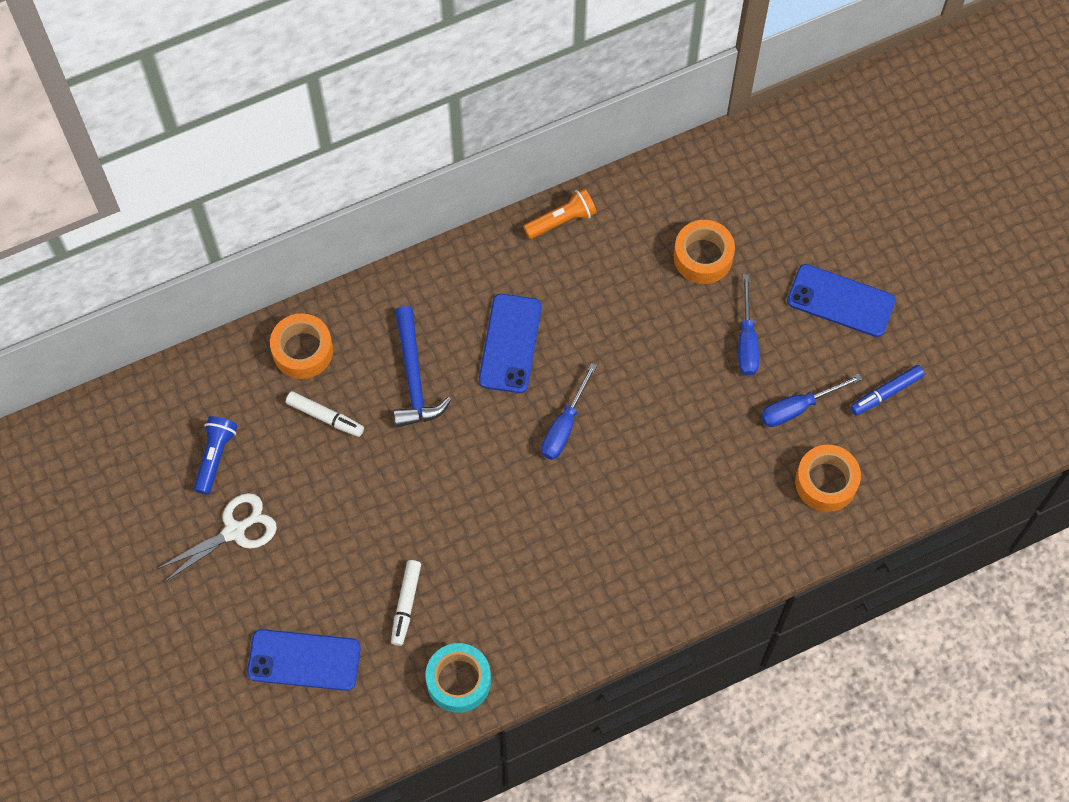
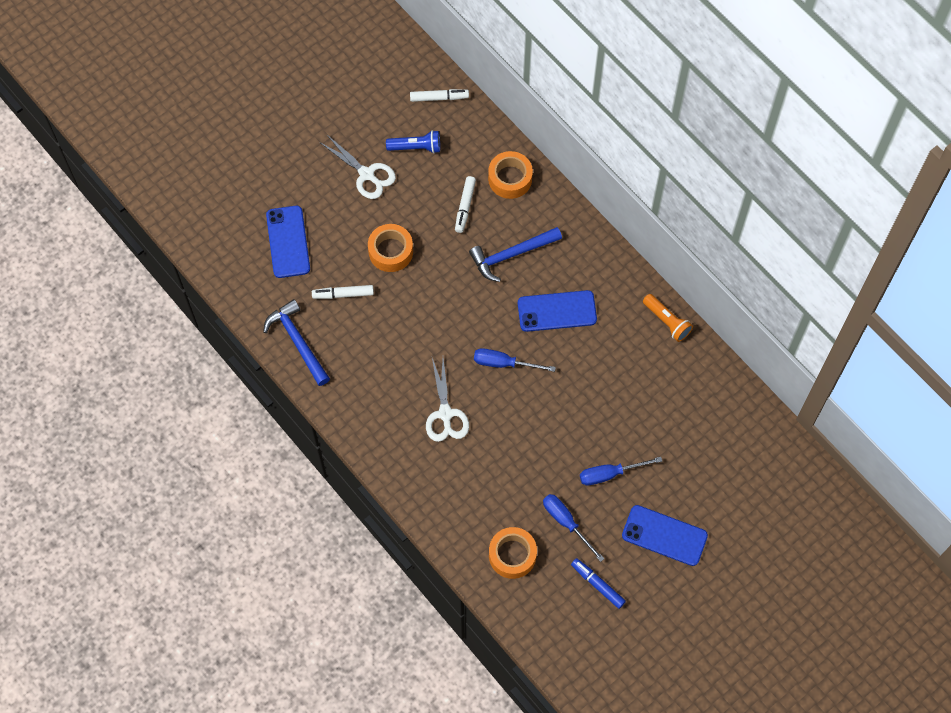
camera: 75 degrees right, 0 degrees up
turquoise tape [426,643,491,713] -> blue hammer [263,299,330,386]
orange tape [674,220,735,284] -> orange tape moved to [368,224,413,272]
blue phone [787,264,895,337] -> blue phone turned 75 degrees counterclockwise [622,505,708,566]
none -> white marker [410,89,469,102]
none -> white scissors [426,358,469,442]

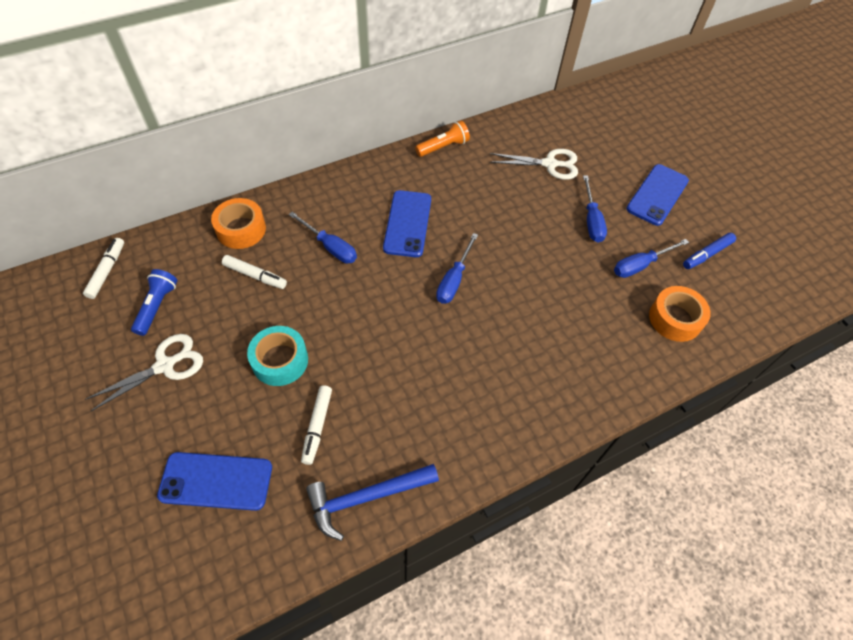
camera: 80 degrees left, 10 degrees down
orange tape [368,224,413,272] -> turquoise tape [247,326,308,386]
white scissors [426,358,469,442] -> white scissors moved to [490,149,578,180]
blue hammer [469,227,562,282] -> blue screwdriver [289,212,357,263]

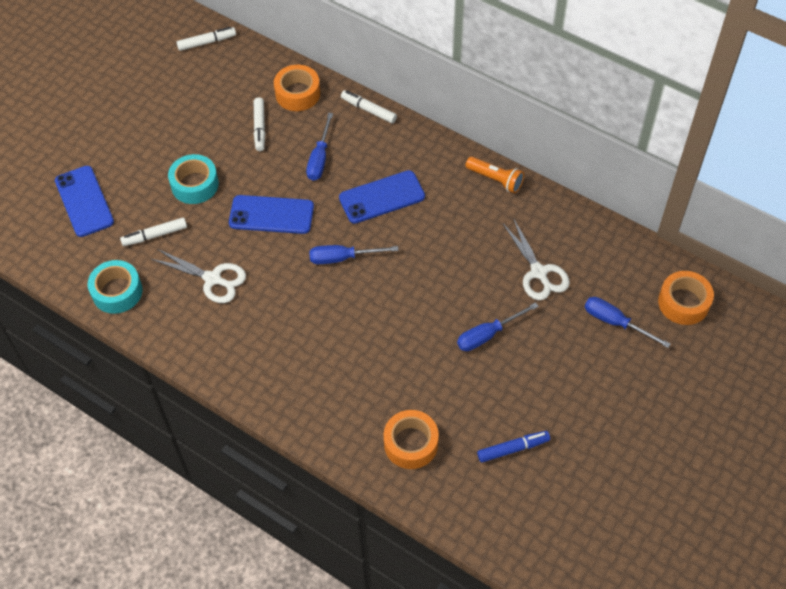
camera: 65 degrees right, 0 degrees up
white scissors [85,334,203,411] -> white scissors moved to [151,249,246,303]
blue flashlight [131,269,177,336] -> none
blue hammer [306,464,439,541] -> turquoise tape [88,260,142,314]
blue screwdriver [614,239,689,278] -> blue screwdriver moved to [585,297,671,348]
blue phone [626,164,689,226] -> blue phone moved to [229,195,314,234]
blue marker [683,233,736,269] -> blue marker turned 135 degrees clockwise [477,431,550,463]
none -> white marker [341,90,397,123]
none -> orange tape [658,271,714,325]

